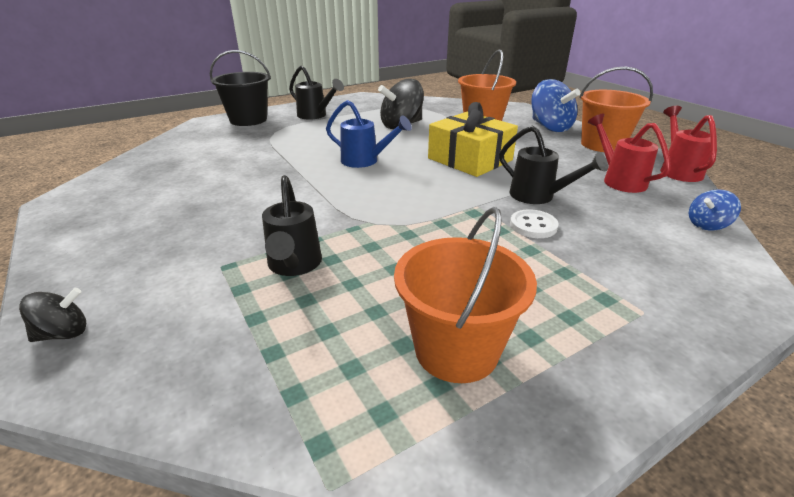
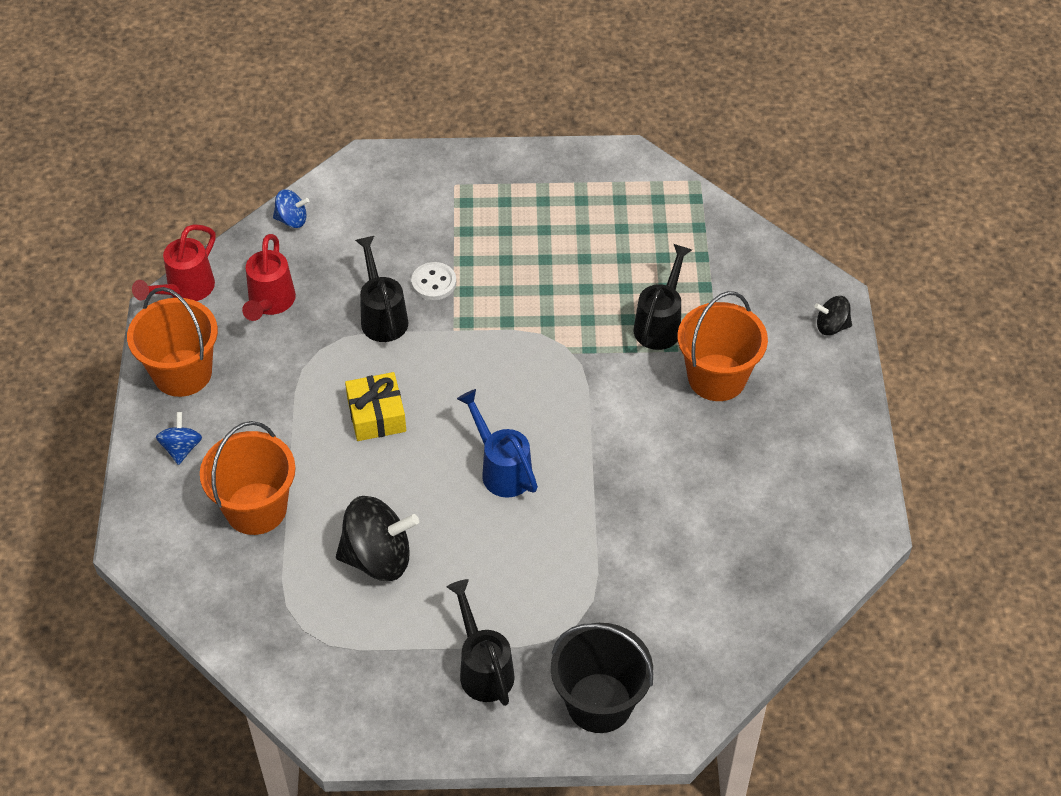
camera: 150 degrees left, 20 degrees up
orange bucket [394,207,537,383] -> orange bucket moved to [677,291,768,401]
yellow gift [428,102,518,177] -> yellow gift [345,372,406,441], size x0.64
blue spinning top [531,79,580,132] -> blue spinning top [156,412,202,465], size x0.52

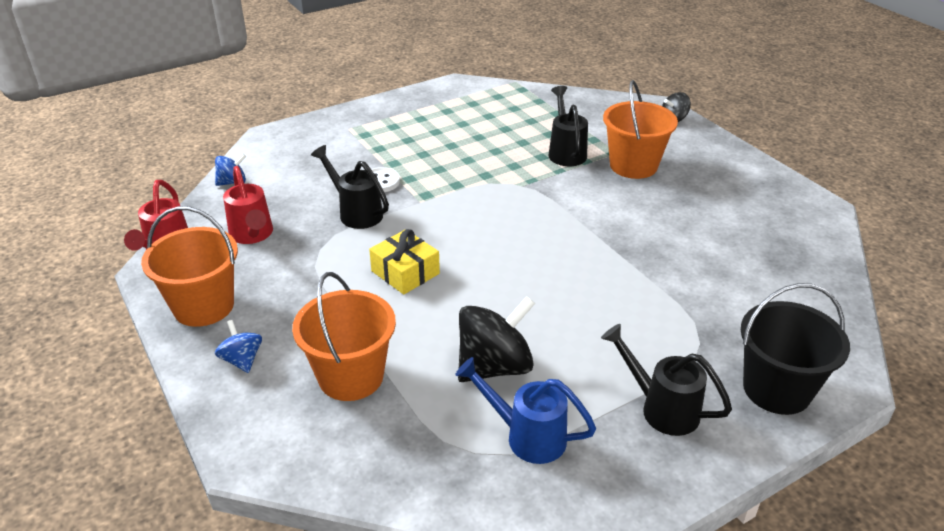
camera: 30 degrees left, 15 degrees down
blue watering can [457,389,538,498] -> blue watering can moved to [455,357,596,464]

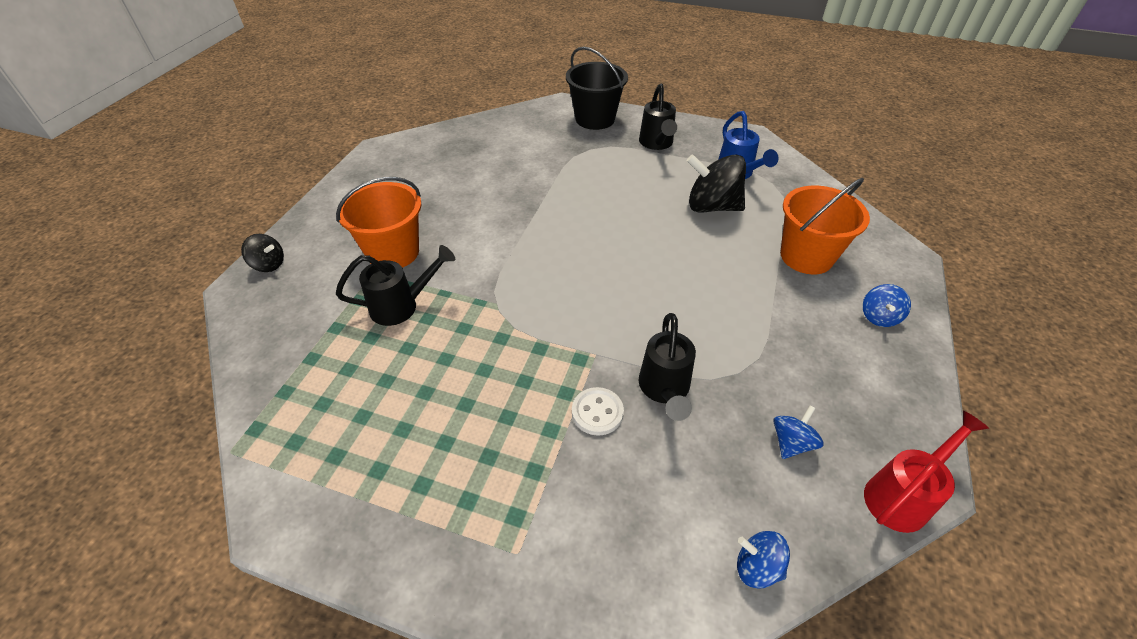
camera: 130 degrees left, 10 degrees up
orange bucket [141,206,238,327] -> none
red watering can [223,166,273,244] -> blue spinning top [773,405,824,459]
yellow gift [369,229,440,295] -> none
black watering can [548,86,588,166] -> black watering can turned 150 degrees counterclockwise [336,245,455,326]

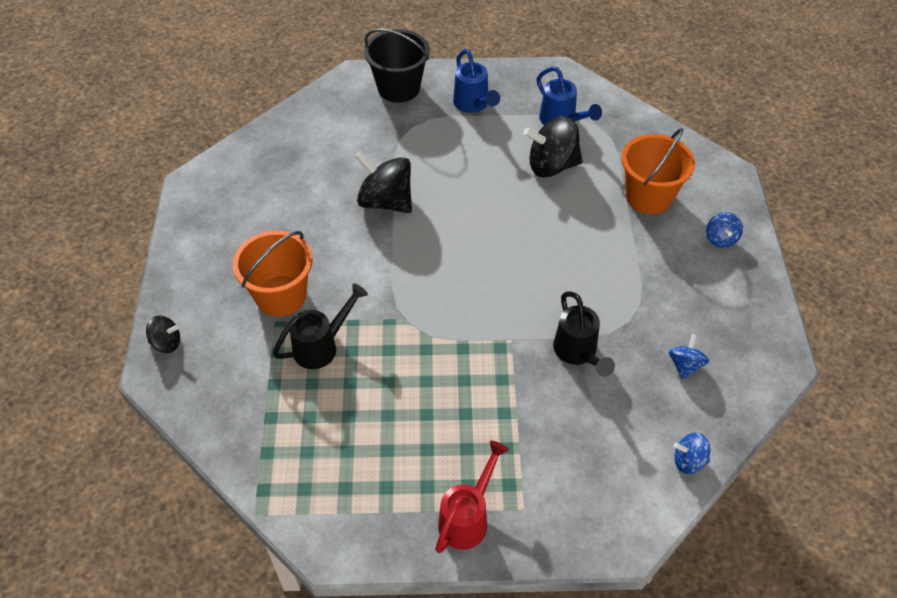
camera: 20 degrees left, 5 degrees up
white button [572,387,624,436] -> none
black watering can [639,83,677,150] -> blue watering can [453,49,500,113]
red watering can [864,410,989,533] -> red watering can moved to [435,440,509,553]
none -> black spinning top [355,151,412,213]

